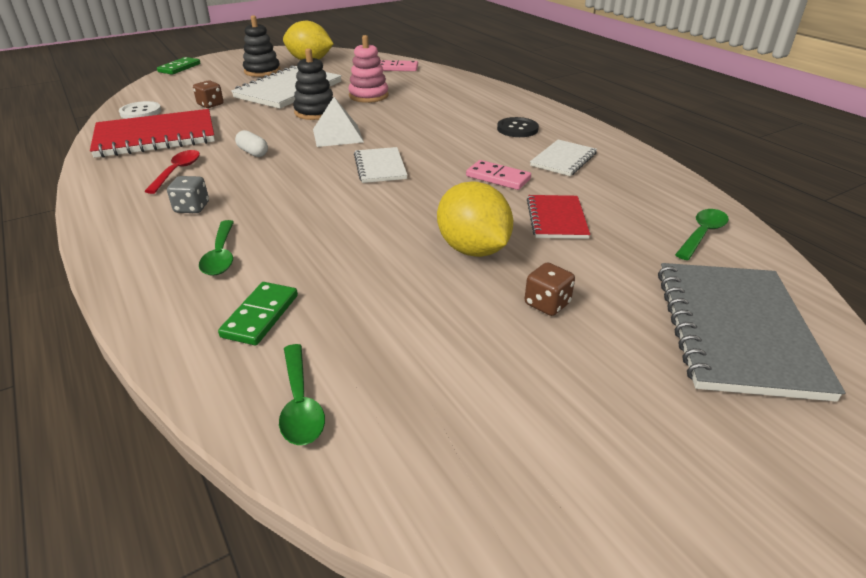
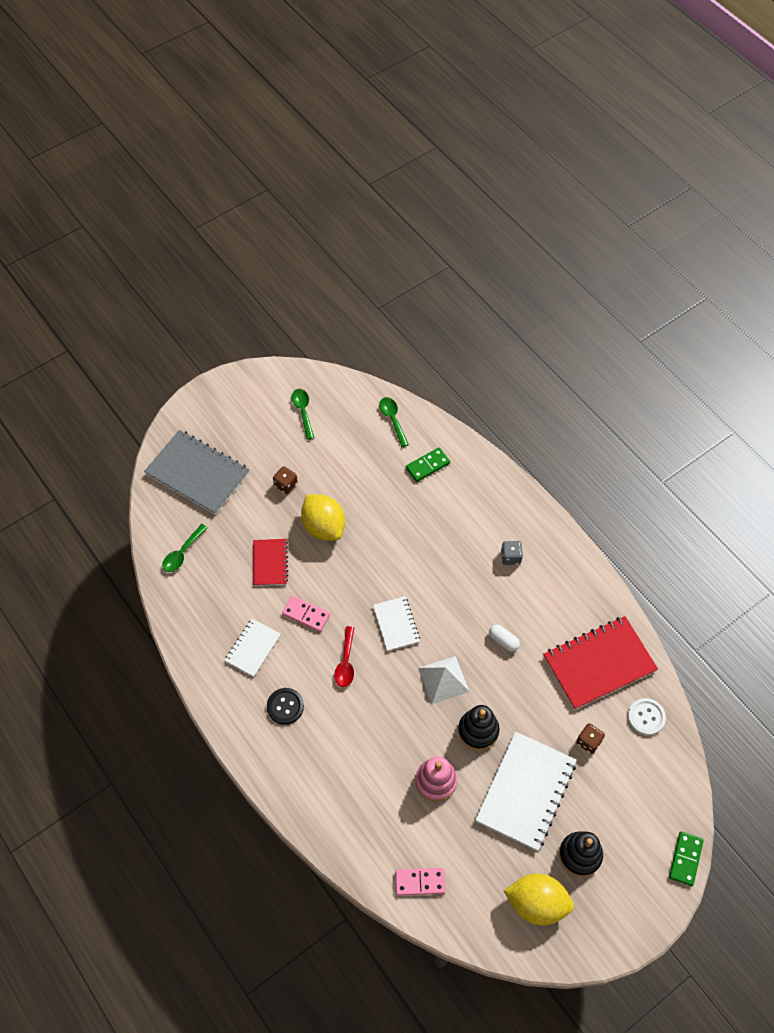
camera: 175 degrees right, 25 degrees up
red spoon [144,150,200,194] -> red spoon moved to [334,626,354,687]
green spoon [199,220,234,276] -> green spoon moved to [291,389,314,440]
green domino [218,282,298,345] -> green domino turned 45 degrees clockwise [406,447,450,482]
grey notebook [658,263,845,402] -> grey notebook turned 60 degrees counterclockwise [144,430,249,515]

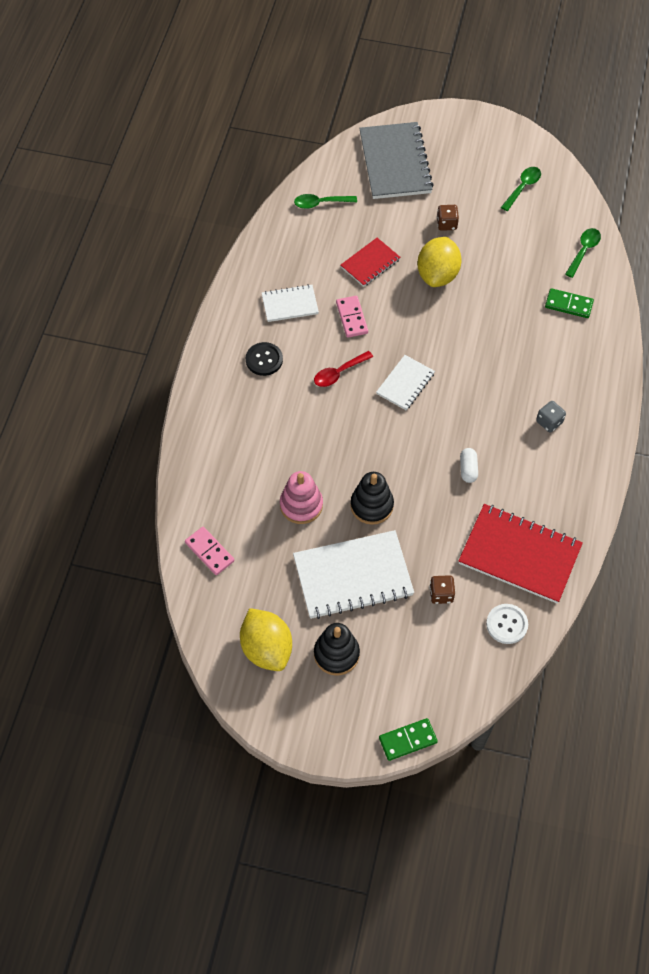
camera: 50 degrees right, 0 degrees up
white pyramid [418,656,469,704] -> none

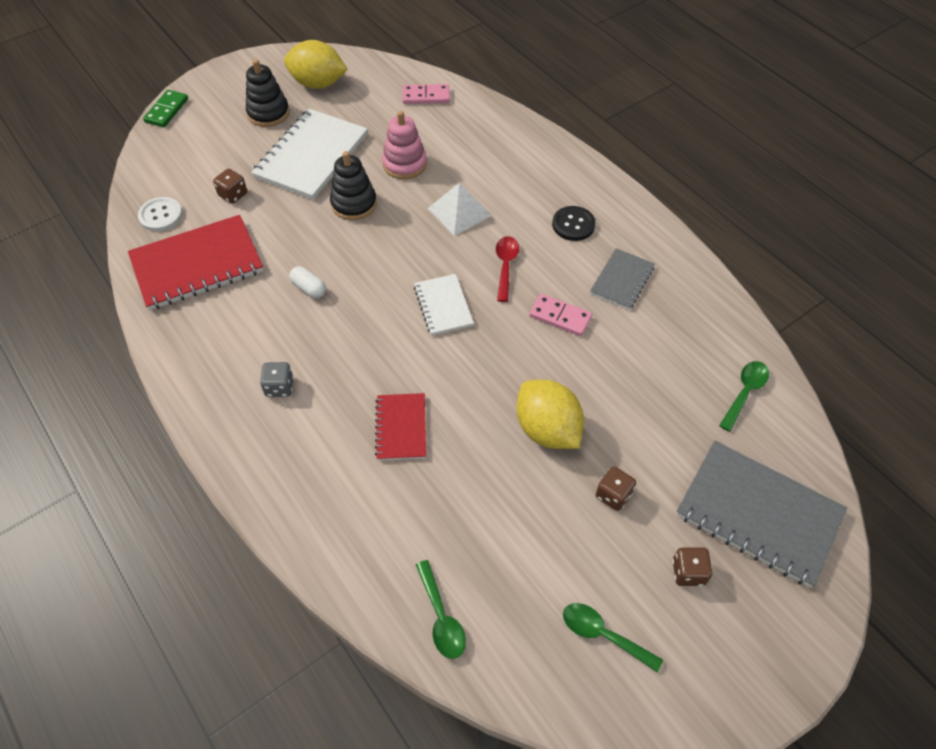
camera: 130 degrees right, 5 degrees down
white notebook [262,284,319,322] -> grey notebook [590,248,655,310]
red notebook [341,238,400,287] -> red notebook moved to [375,393,426,460]
green spoon [501,167,541,211] -> green spoon turned 135 degrees clockwise [563,603,663,672]
green domino [545,288,594,318] -> none
none -> white pyramid [428,183,492,236]
none -> brown dice [672,547,712,586]

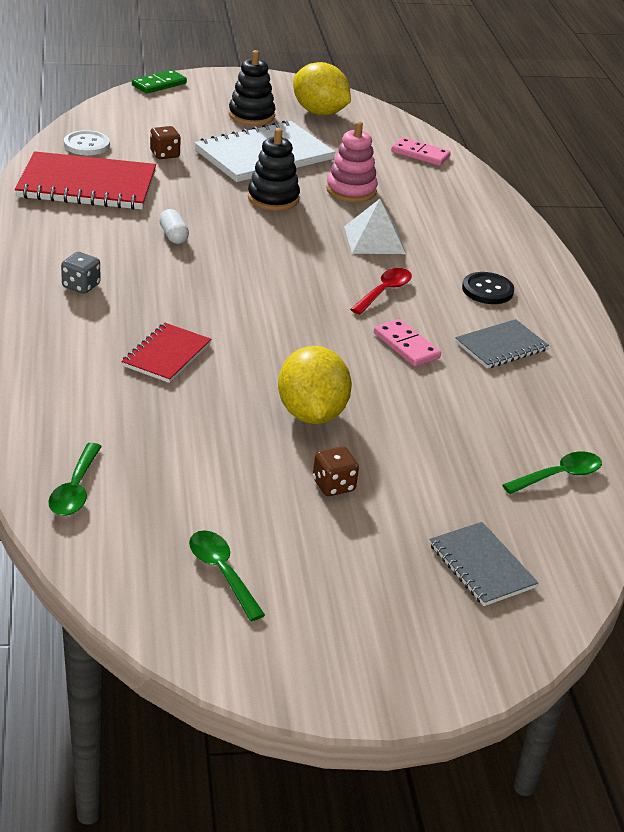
camera: 25 degrees right, 20 degrees down
white notebook [414,274,474,336] -> none
brown dice [672,547,712,586] -> none
grey notebook [676,441,847,588] -> grey notebook [429,522,539,606], size x0.55

